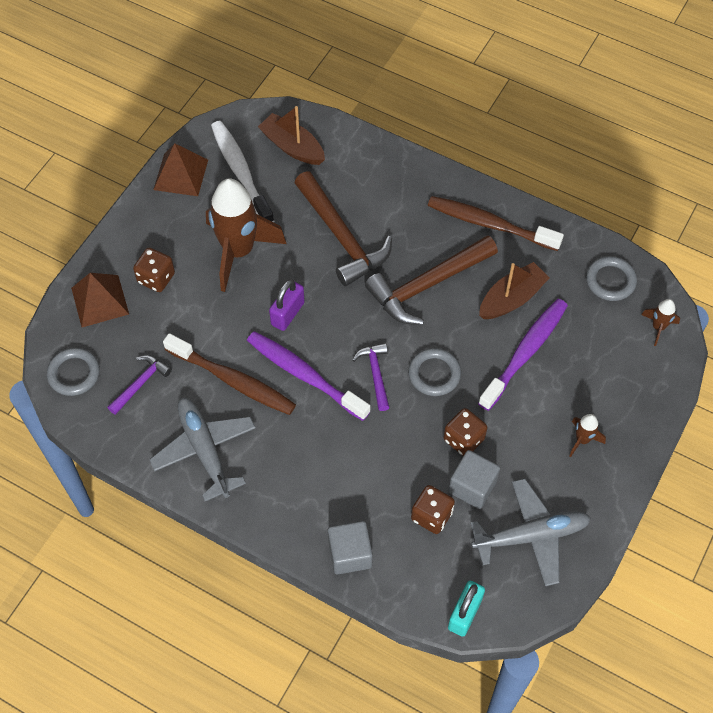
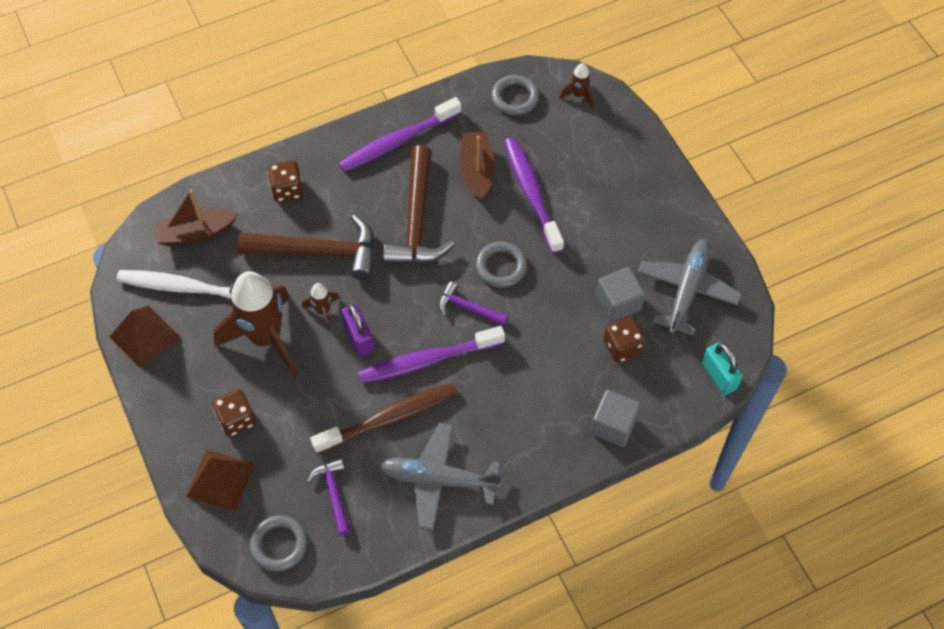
camera: 55 degrees left, 0 degrees up
brown toothbrush [428,196,564,251] -> purple toothbrush [338,97,461,172]
brown dice [444,408,487,456] -> brown dice moved to [268,161,303,202]
brown rocket [569,414,606,457] -> brown rocket moved to [302,283,339,330]

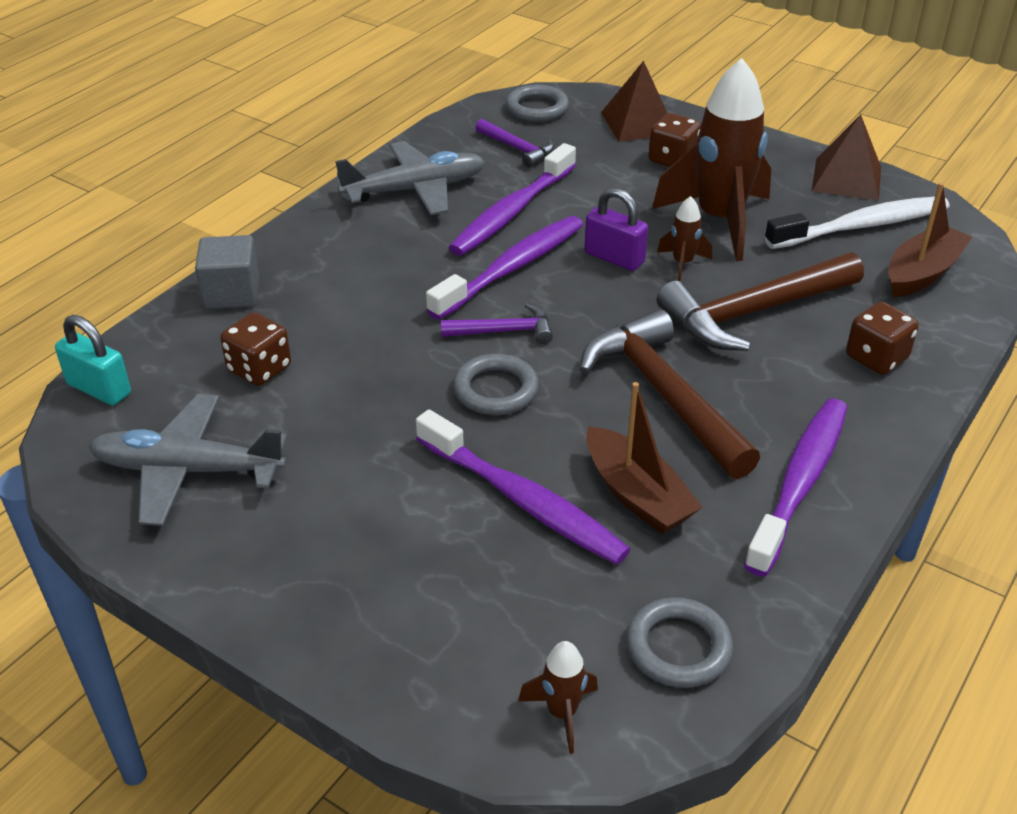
camera: 150 degrees right, 20 degrees down
brown toothbrush [310,383,458,454] -> purple toothbrush [449,143,576,256]
grey cube [596,267,645,322] -> none
grey plane [638,240,742,336] -> grey plane turned 105 degrees clockwise [88,394,287,526]

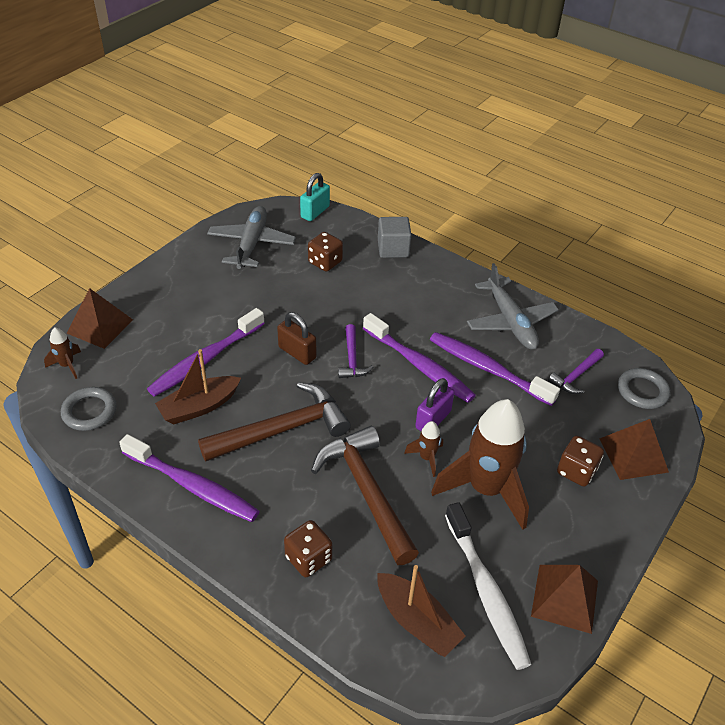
camera: 90 degrees right, 5 degrees up
grey ring [453,354,539,415] -> brown padlock [277,312,316,365]
none -> brown pyramid [67,288,133,349]

